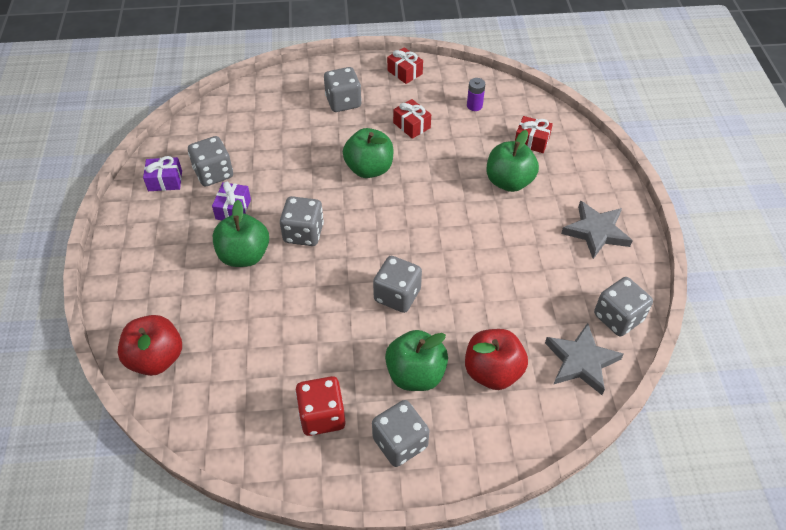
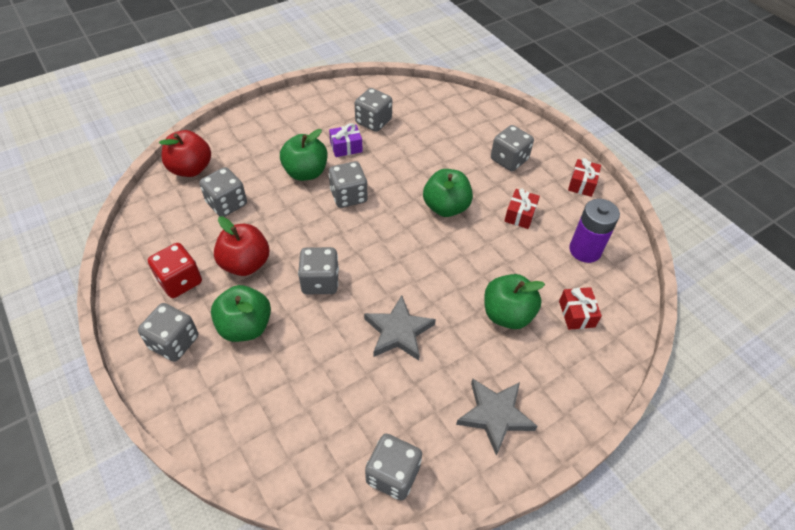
camera: 60 degrees right, 0 degrees up
purple gift [143,156,182,191] -> none
red apple [465,329,528,390] -> red apple moved to [214,216,269,276]
purple battery [467,78,485,111] -> purple battery [569,199,620,263], size x1.85
grey star [545,323,624,395] -> grey star moved to [364,295,436,360]
none -> grey dice [199,167,247,217]

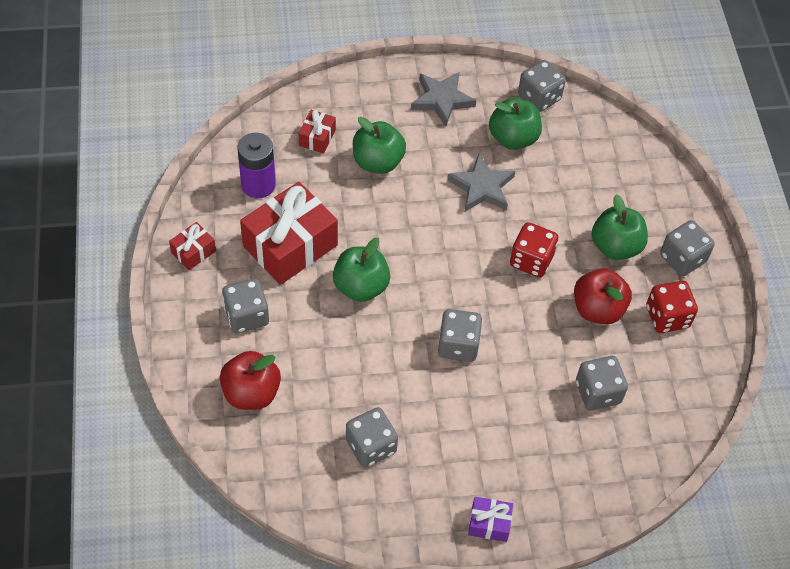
camera: 155 degrees left, 5 degrees up
red apple [159,130,211,177] -> red apple moved to [220,351,281,410]
green apple [280,129,328,181] -> green apple moved to [489,98,542,150]
grey dice [298,247,339,294] -> red dice [510,222,558,277]
purple gift [329,123,363,157] -> purple gift moved to [468,497,513,542]
red gift [504,189,540,229] -> red gift [240,182,338,285], size x2.14

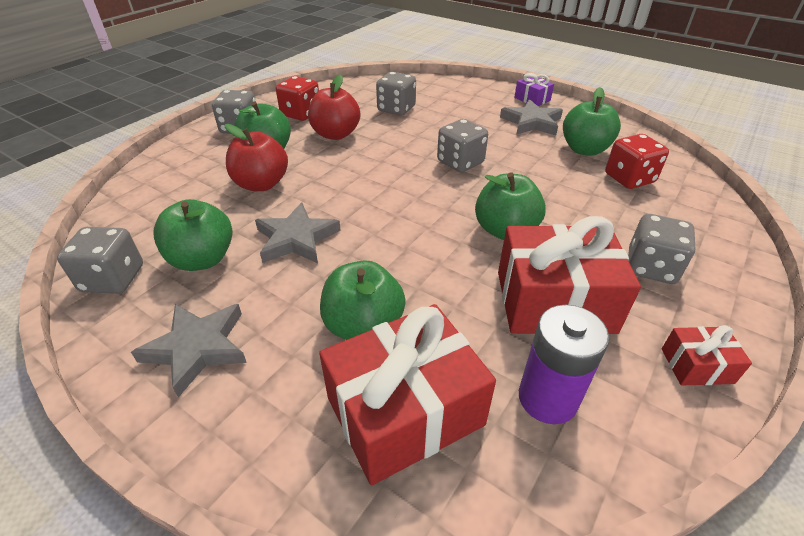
camera: 135 degrees left, 15 degrees down
red apple [220,351,281,410] -> red apple moved to [225,124,288,191]
red gift [298,110,336,154] -> red gift [319,304,496,485], size x2.14
grey dice [346,407,398,468] -> green apple [563,87,621,156]
red dice [510,222,558,277] -> red dice moved to [605,134,669,189]
none -> grey star [500,99,563,135]

